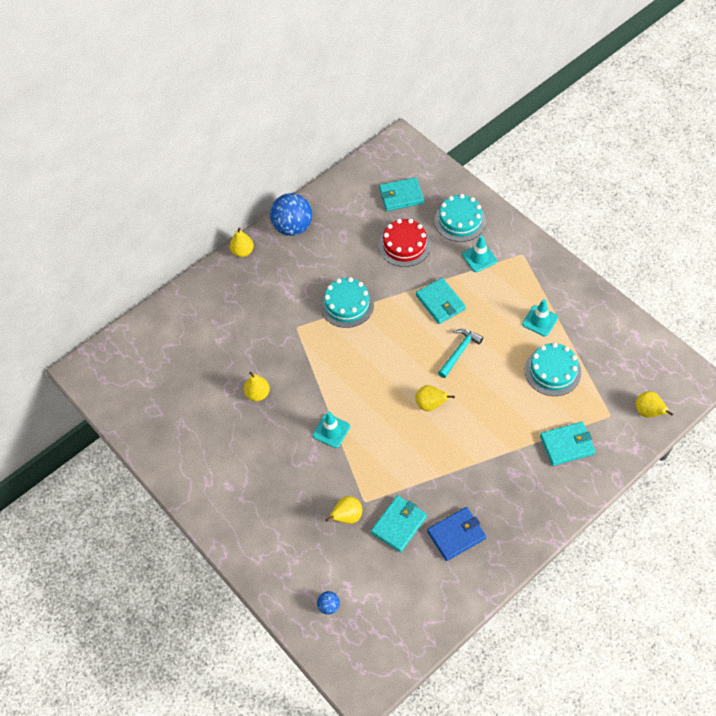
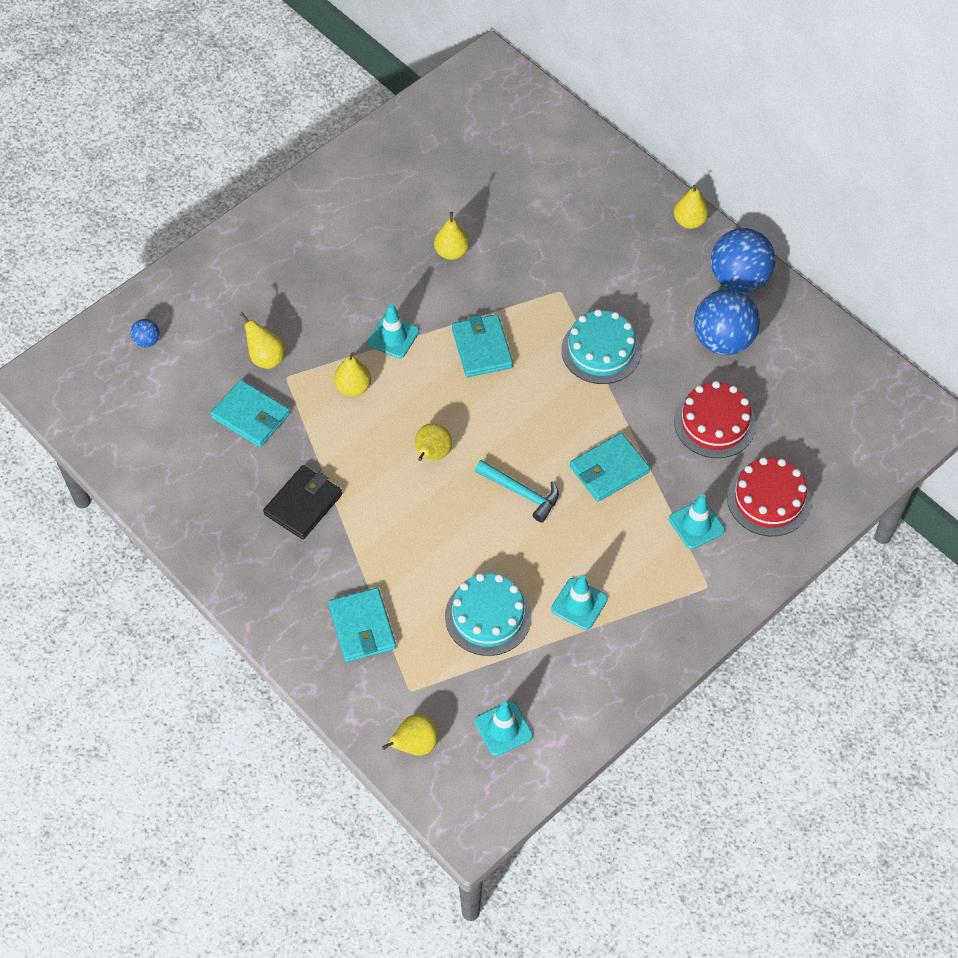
camera: 85 degrees right, 0 degrees up
turquoise wallet [379,177,424,211] -> turquoise wallet moved to [452,314,513,377]
blue wallet [427,507,486,561] -> none
turquoise cake [434,194,486,242] -> red cake [727,457,811,536]
none -> black wallet [263,465,342,539]
none -> yellow pear [334,352,371,396]
none -> turquoise traffic cone [475,701,533,756]
none -> blue ball [694,289,760,355]

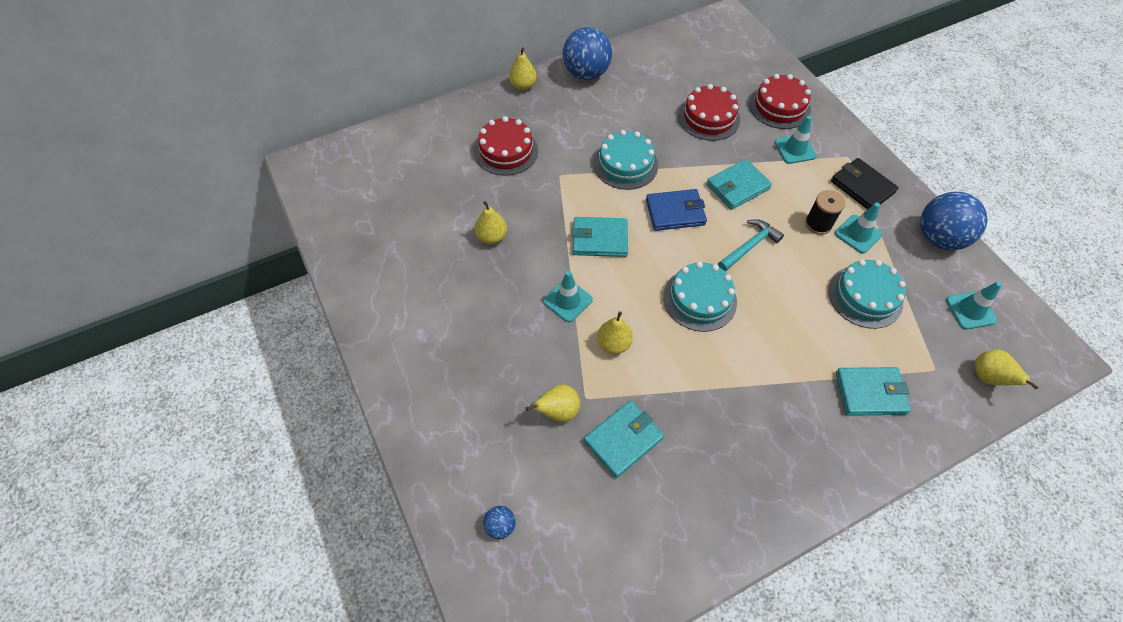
camera: 75 degrees left, 0 degrees up
black wallet [263,465,342,539] -> black wallet moved to [831,158,899,209]
yellow pear [415,423,452,461] -> turquoise cake [663,261,737,332]
turquoise wallet [570,433,650,502] -> turquoise wallet turned 75 degrees clockwise [706,159,772,210]
blue ball [694,289,760,355] -> blue ball moved to [920,192,988,250]
none -> red cake [474,116,538,176]
none -> blue wallet [646,189,707,231]
none -> black spool [805,190,845,235]

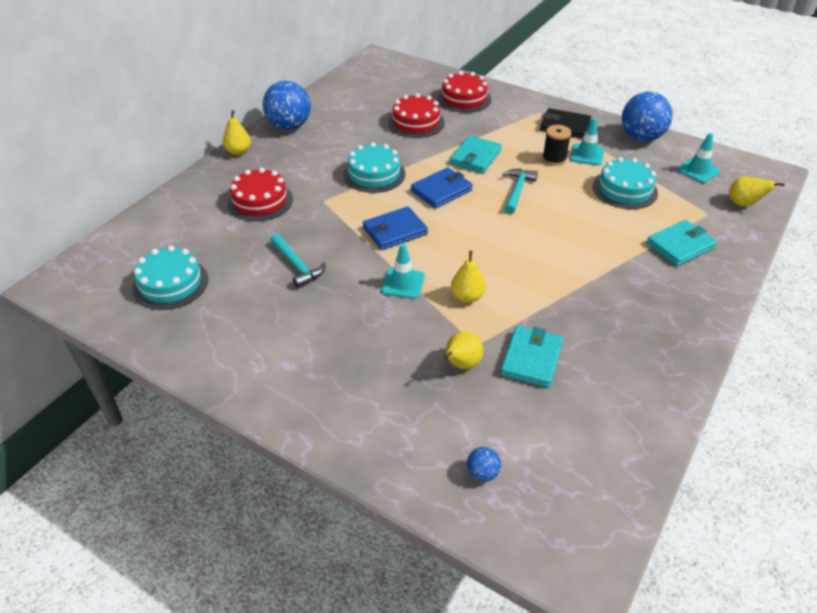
camera: 30 degrees left, 15 degrees down
yellow pear [475,201,507,244] -> turquoise hammer [270,234,326,288]
turquoise wallet [572,217,628,257] -> blue wallet [363,206,428,250]
turquoise cake [663,261,737,332] -> turquoise cake moved to [132,245,208,310]
turquoise traffic cone [775,116,816,164] -> none

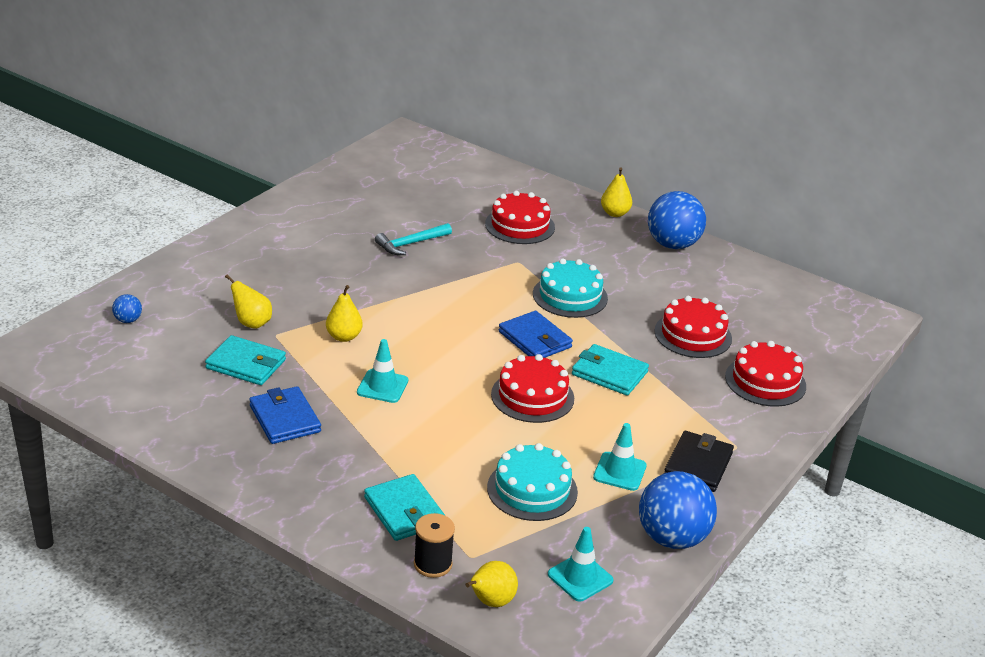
camera: 90 degrees right, 10 degrees down
turquoise cake [132,245,208,310] -> none
blue wallet [363,206,428,250] -> blue wallet moved to [249,386,321,444]
turquoise traffic cone [381,244,425,299] -> turquoise traffic cone moved to [357,339,408,403]
turquoise hammer [503,169,538,214] -> red cake [491,354,574,423]
black spool [542,125,571,166] -> black spool moved to [414,513,455,578]

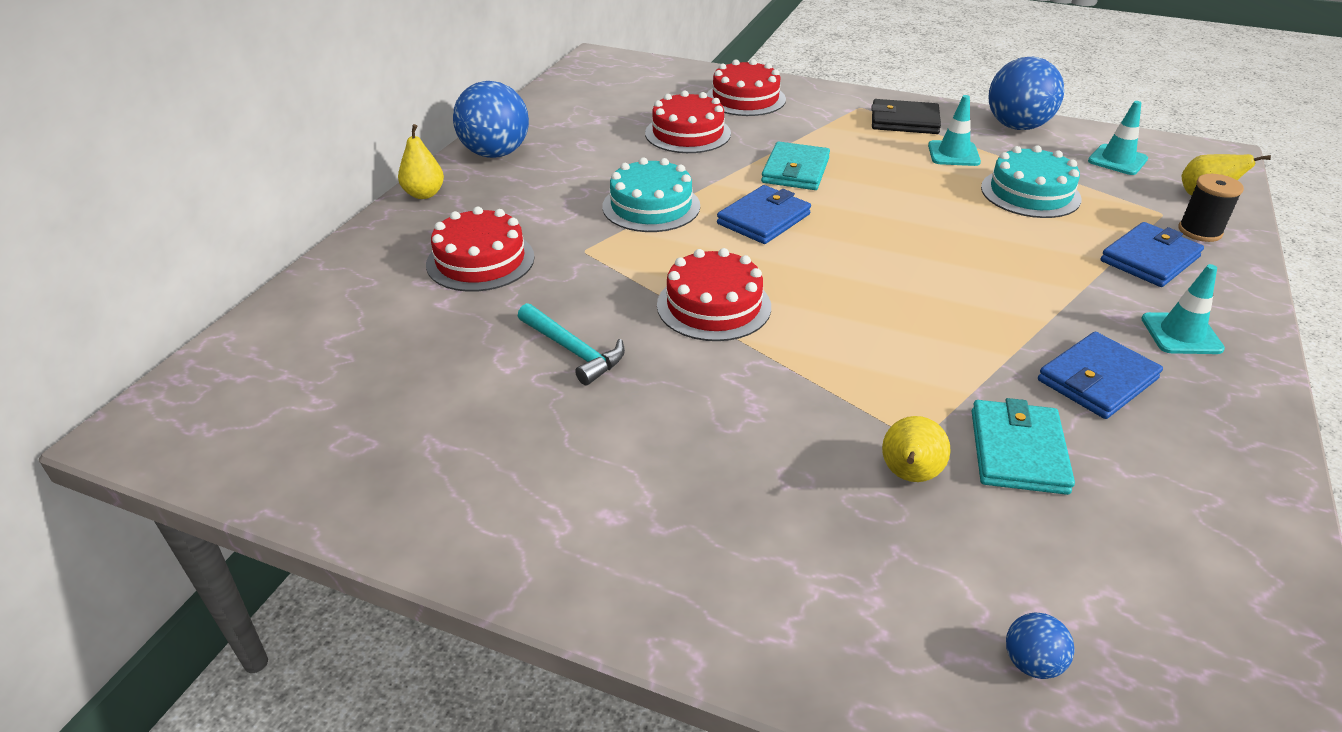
camera: 100 degrees left, 5 degrees up
yellow pear [326,285,363,342] -> none
turquoise traffic cone [357,339,408,403] -> turquoise traffic cone moved to [1141,264,1225,354]
turquoise wallet [364,474,445,541] -> blue wallet [1100,222,1204,287]
red cake [491,354,574,423] -> red cake moved to [657,248,771,341]

